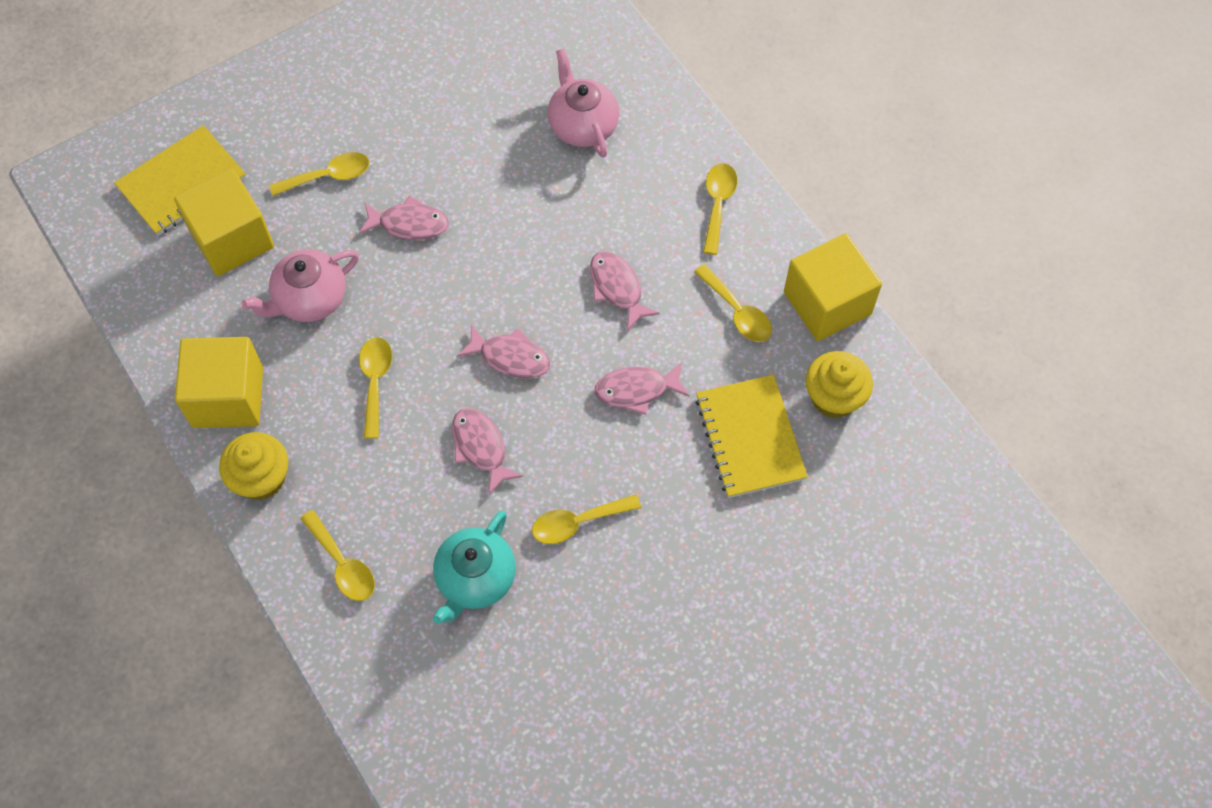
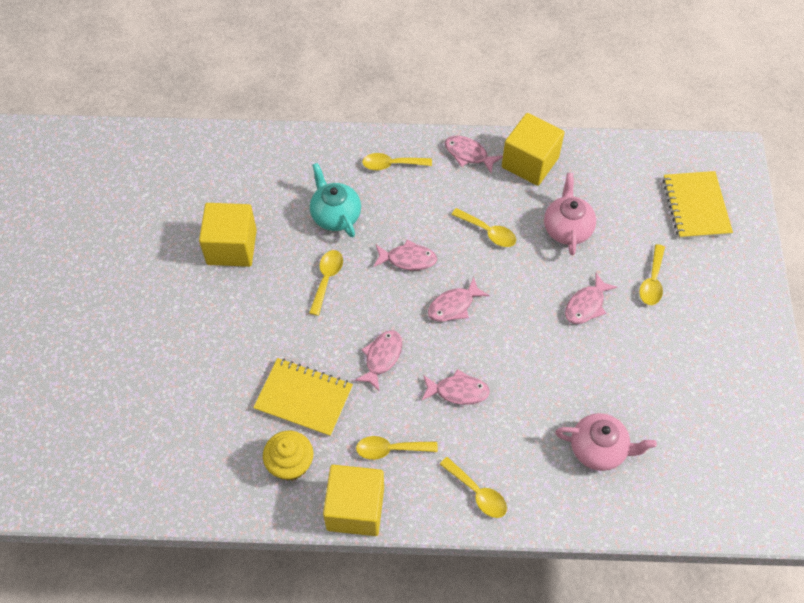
camera: 125 degrees right, 5 degrees down
yellow cube [174,168,274,276] -> yellow cube moved to [199,203,257,267]
yellow cupcake [219,432,288,500] -> pink fish [444,136,503,173]

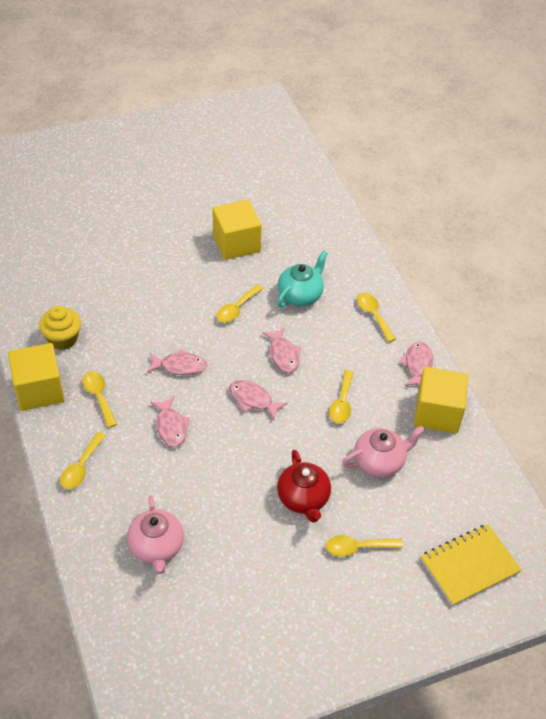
camera: 65 degrees right, 10 degrees down
yellow notebook [253,358,353,437] -> none
yellow spoon [309,250,343,316] -> yellow spoon turned 135 degrees clockwise [216,284,264,323]
pink fish [565,273,618,324] -> red teapot [277,450,331,523]

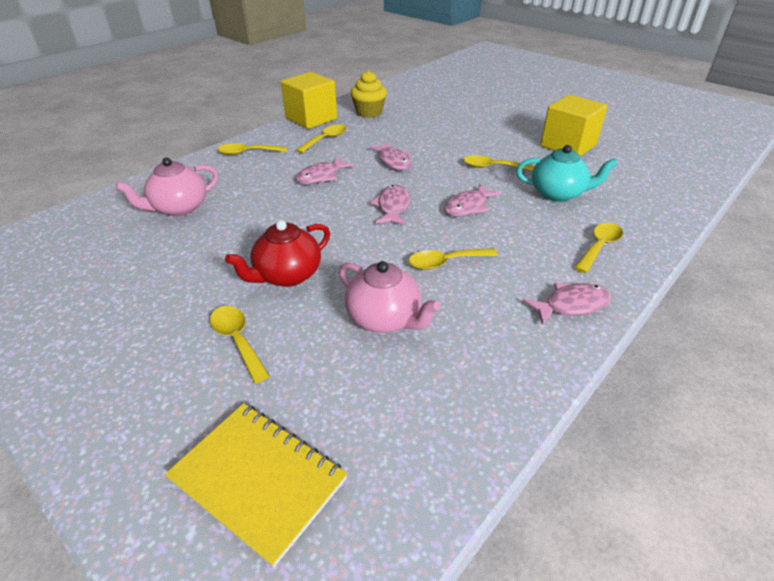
camera: 65 degrees right, 10 degrees down
yellow cube [414,367,468,433] -> none

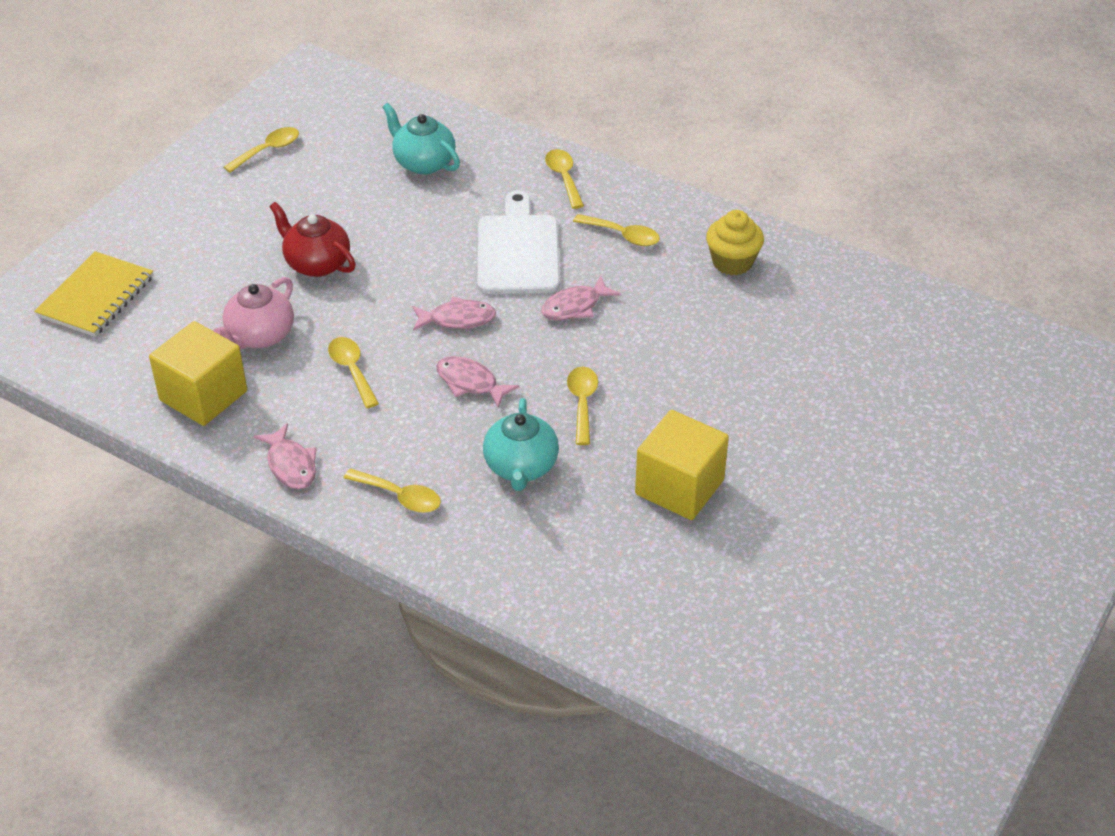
camera: 80 degrees right, 5 degrees up
pink teapot [115,158,218,216] -> turquoise teapot [382,103,460,174]
yellow spoon [210,306,270,383] -> yellow spoon moved to [224,127,299,173]
yellow cube [281,72,337,129] -> yellow cube moved to [149,321,247,426]
pink fish [296,157,355,184] -> white cutting board [478,190,560,294]

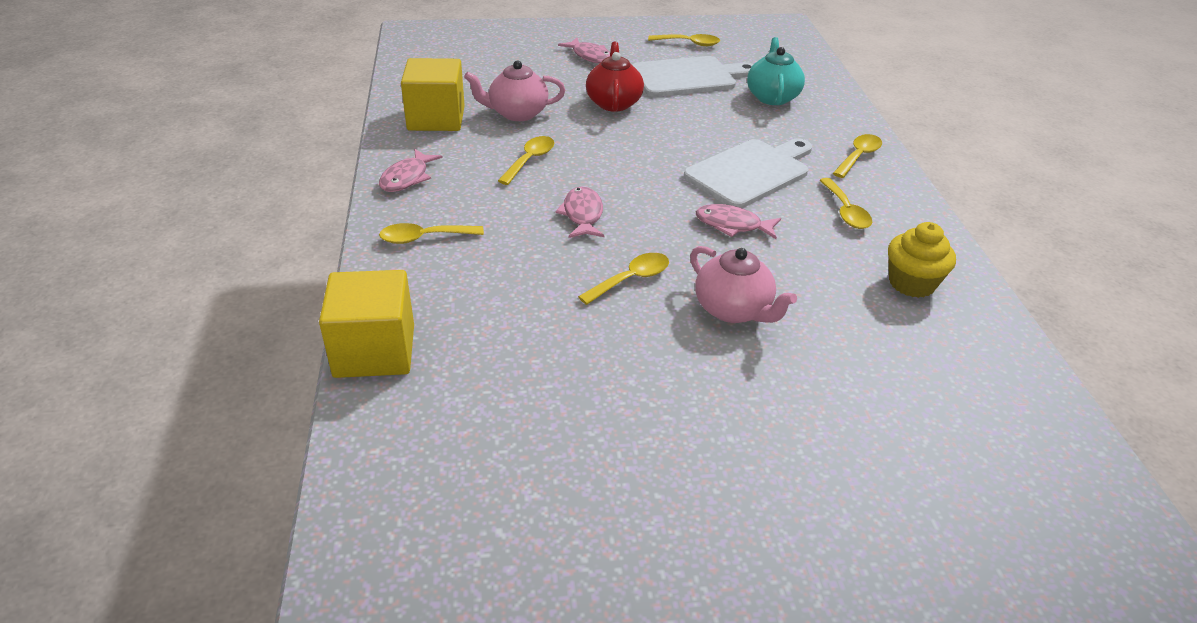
camera: 50 degrees right, 5 degrees down
yellow notebook [34,251,153,337] -> none
yellow spoon [344,468,441,513] -> yellow spoon turned 90 degrees clockwise [379,223,484,244]
pink fish [412,296,496,331] -> pink fish moved to [558,37,610,64]
turquoise teapot [483,398,559,491] -> none
yellow cube [635,410,729,520] -> yellow cube moved to [319,270,414,378]
none -> white cutting board [632,56,754,97]
none -> pink teapot [690,246,797,323]

